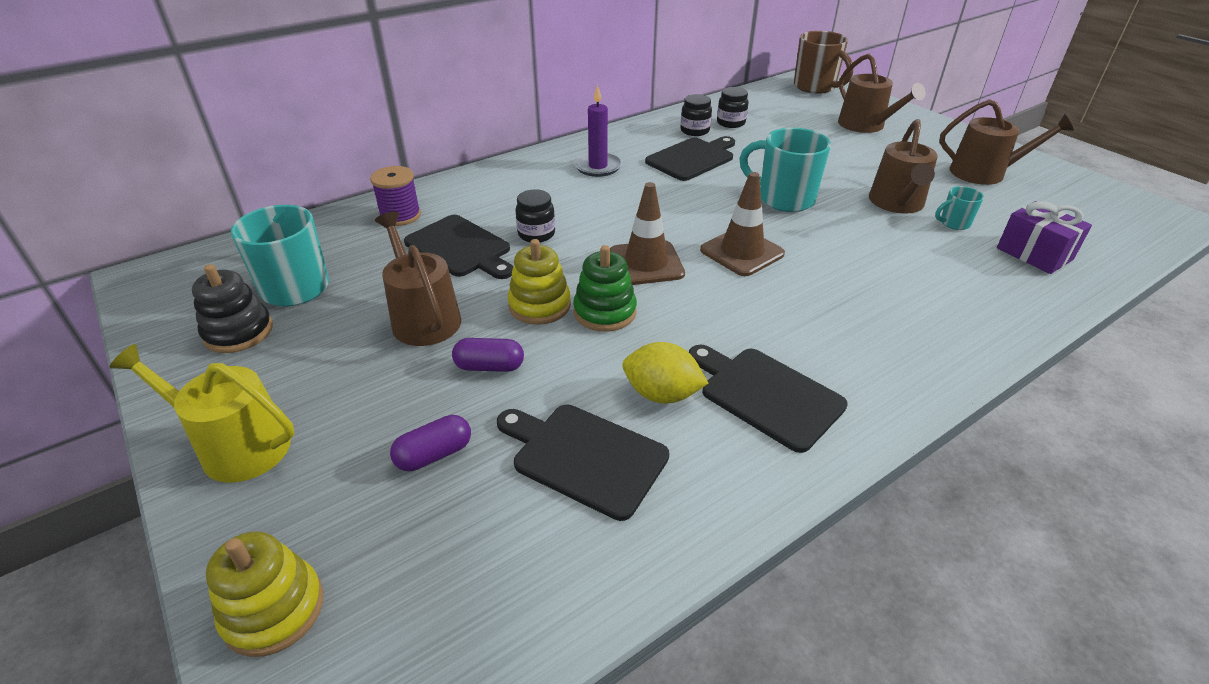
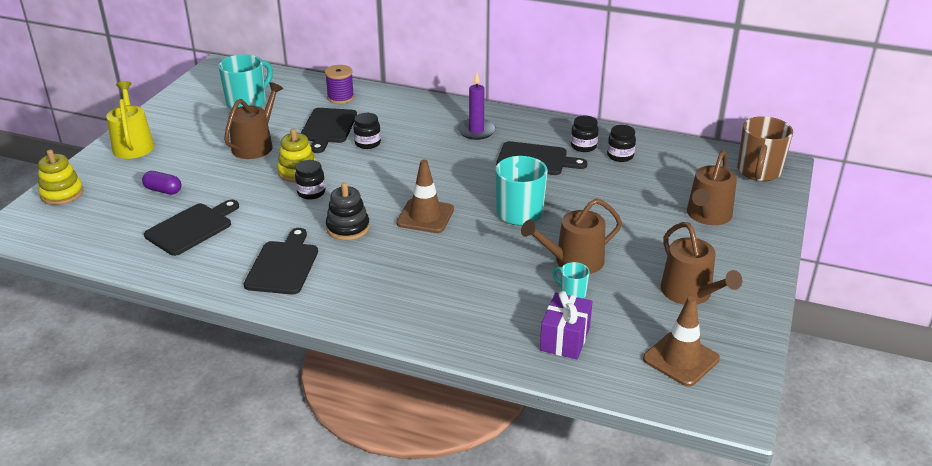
camera: 55 degrees right, 5 degrees down
black stacking toy [192,264,273,353] -> black stacking toy moved to [326,182,370,240]
purple capsule [452,338,524,372] -> none
black cutting board [497,405,669,521] -> black cutting board turned 45 degrees clockwise [144,200,239,256]
green stacking toy [573,245,637,332] -> black jar [295,160,325,199]
brown traffic cone [610,182,685,285] -> brown traffic cone moved to [643,296,720,386]
yellow lemon [622,342,708,404] -> none

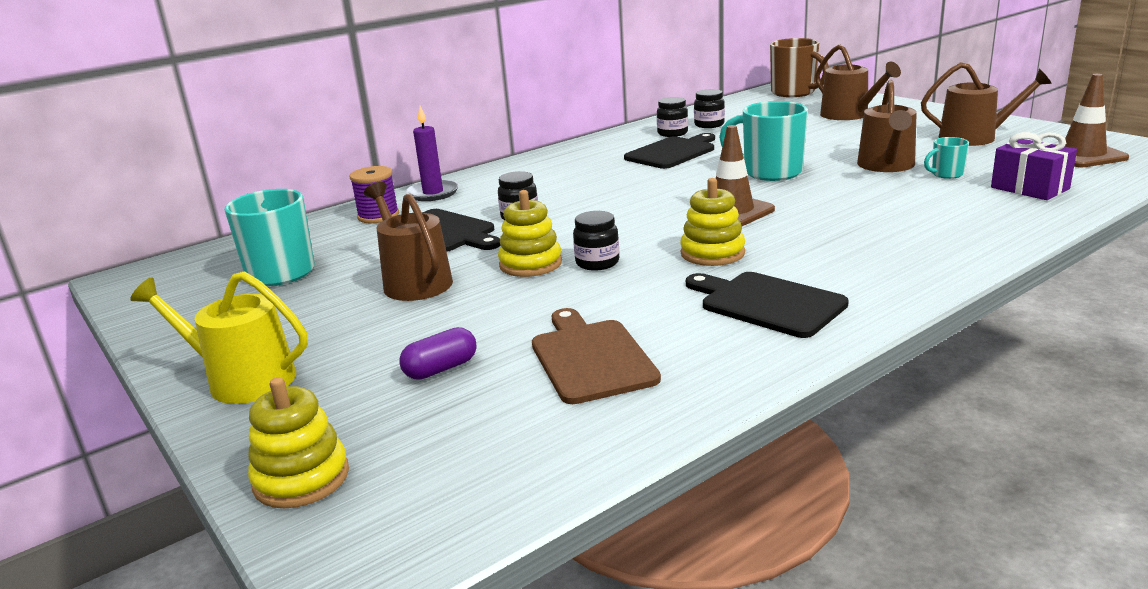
camera: 55 degrees left, 10 degrees down
black cutting board [144,200,239,256] -> brown cutting board [532,308,661,404]
black stacking toy [326,182,370,240] -> yellow stacking toy [680,178,745,266]
purple candle [457,73,496,140] -> purple candle moved to [406,106,459,201]

